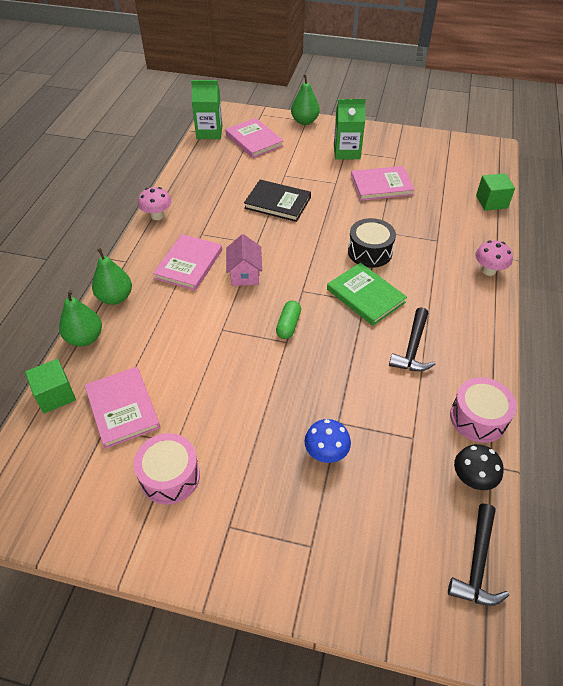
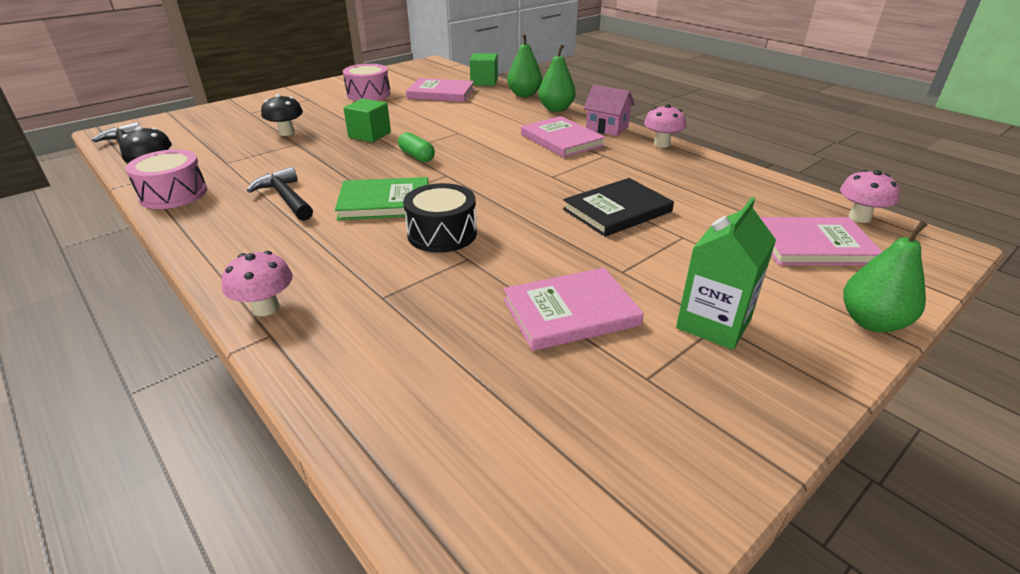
camera: 125 degrees right, 15 degrees down
green carton [191,80,223,139] -> pink mushroom [840,170,900,223]
pink house [226,234,262,286] -> pink house moved to [584,85,635,136]
blue mushroom [304,419,351,463] -> black mushroom [261,94,303,136]
pink book [351,166,415,201] -> pink book turned 45 degrees clockwise [504,268,644,351]
green cube [476,173,515,211] -> green cube moved to [343,98,391,142]

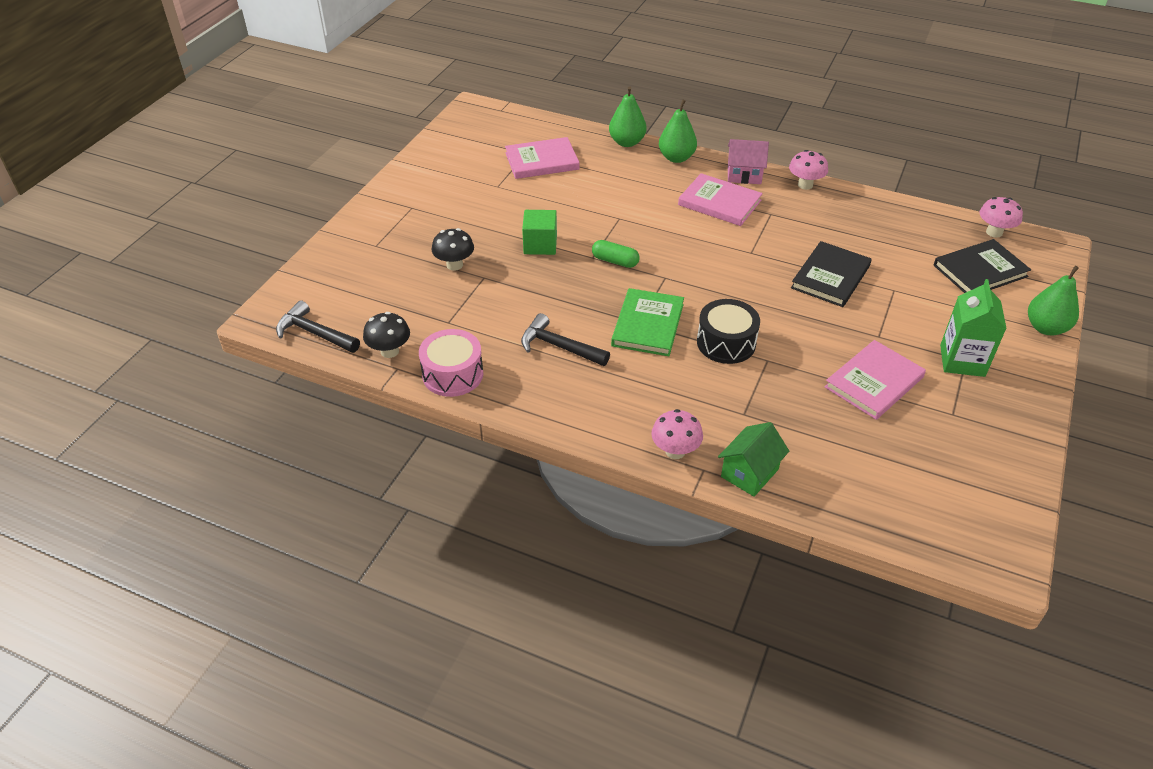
camera: 25 degrees left, 10 degrees up
green book [335,177,429,220] -> green book turned 45 degrees counterclockwise [611,288,684,356]
pink drum [343,64,391,101] -> none
green cube [470,53,498,86] -> none
pink book [760,217,882,265] -> black book [934,239,1031,293]
none -> green house [718,422,789,497]

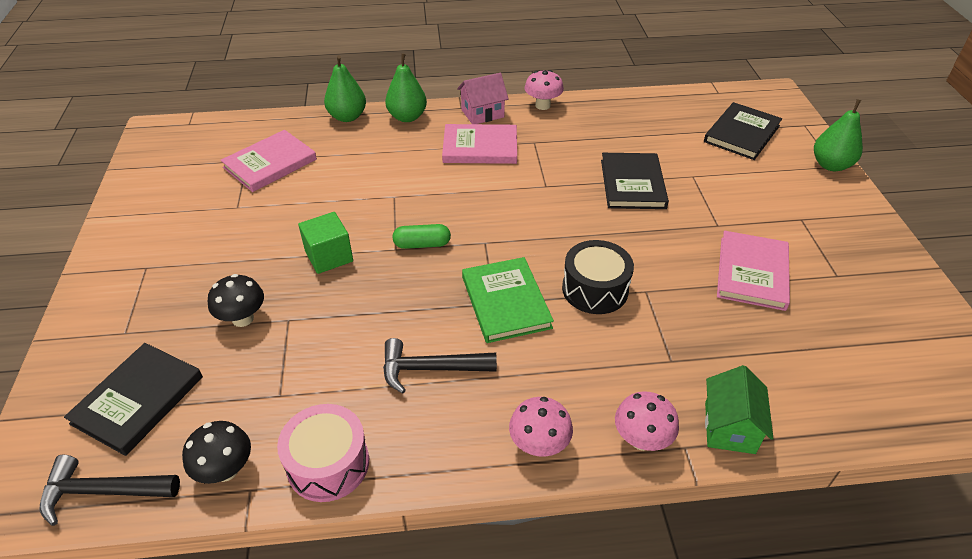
camera: 30 degrees left, 0 degrees up
green carton [940,279,1007,377] -> none
pink mushroom [979,197,1023,238] -> pink mushroom moved to [509,397,573,457]
none -> black book [64,343,203,456]

